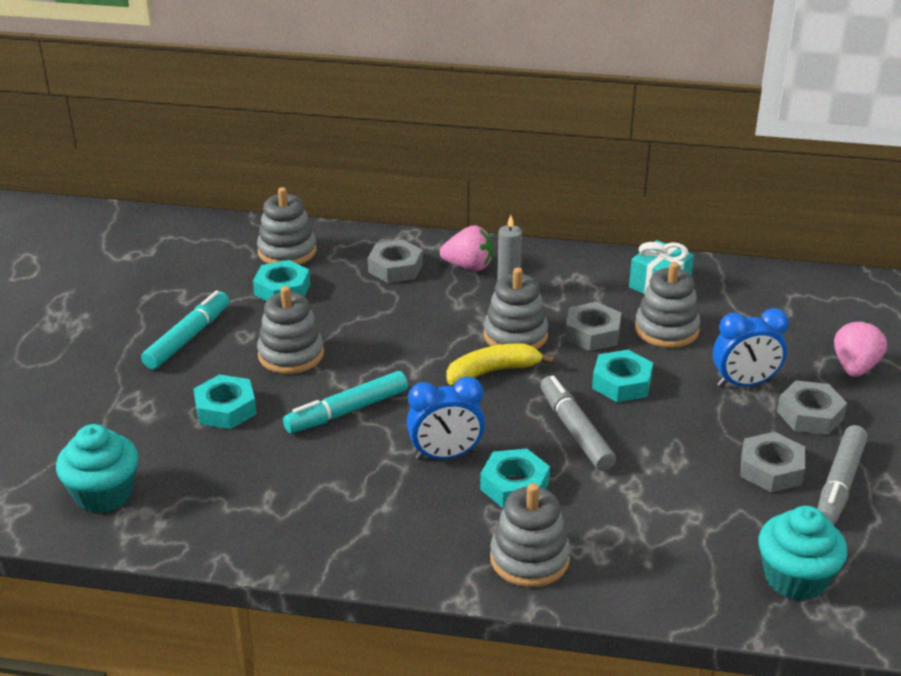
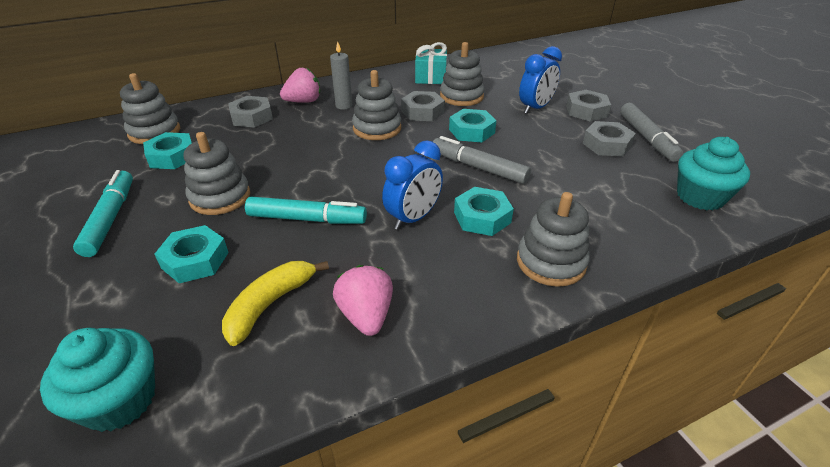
camera: 35 degrees left, 5 degrees up
turquoise marker [283,371,408,433] -> turquoise marker turned 105 degrees counterclockwise [245,197,367,224]
yellow banana [446,343,555,385] -> yellow banana moved to [222,261,329,346]
pink strawberry [834,320,887,377] -> pink strawberry moved to [333,265,393,336]

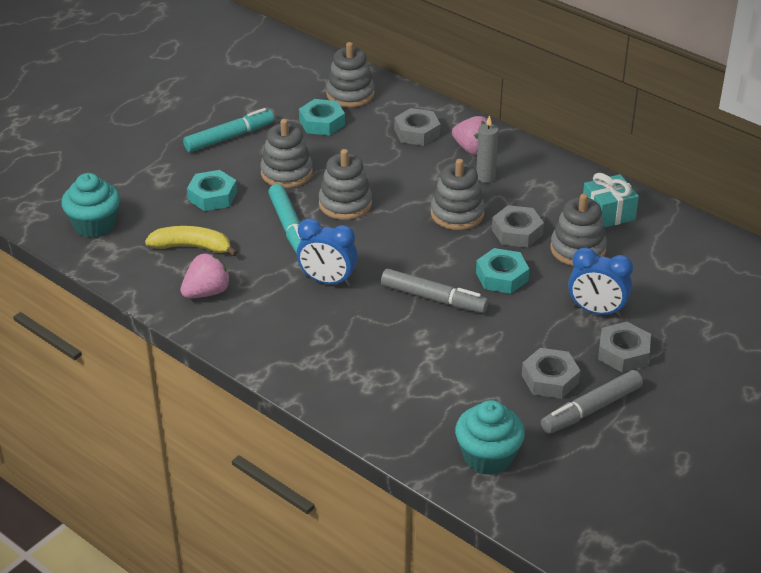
camera: 65 degrees right, 0 degrees up
grey marker [433,136,531,184] -> grey marker turned 105 degrees clockwise [381,269,489,313]
turquoise nut [454,187,514,236] -> none
grey stacking toy [517,192,590,287] -> grey stacking toy moved to [319,149,372,220]

